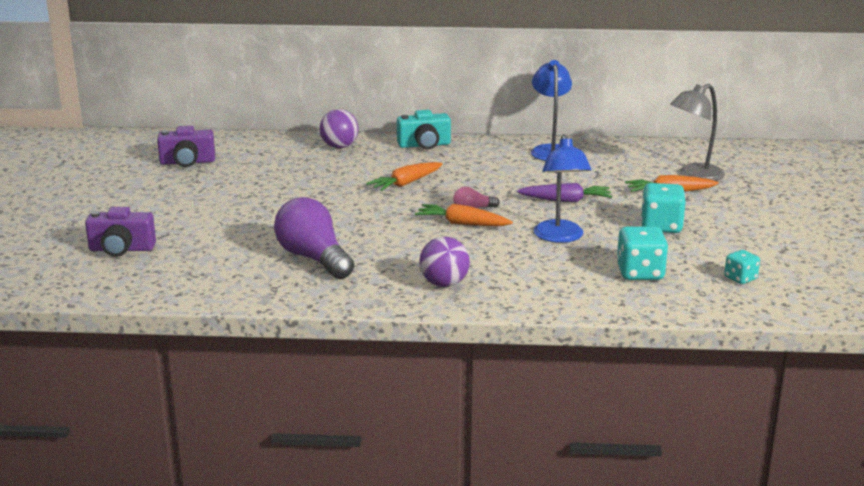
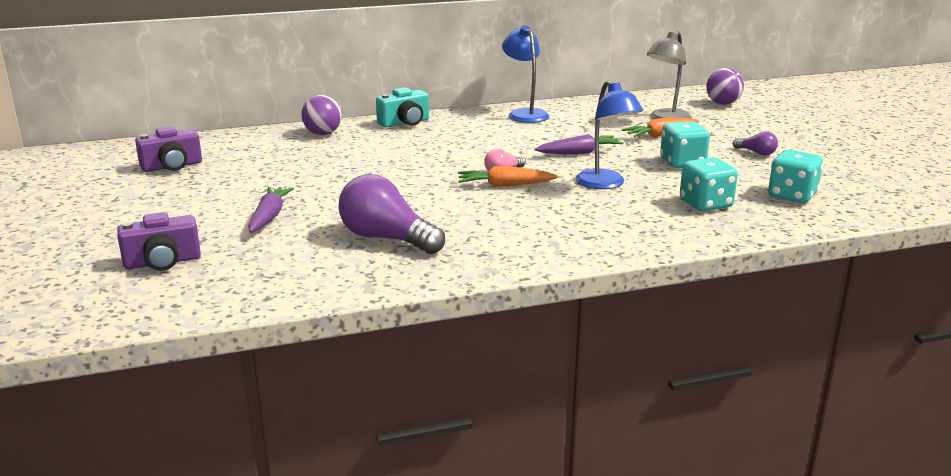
camera: 20 degrees left, 0 degrees up
orange carrot [366,162,443,191] -> none
purple ball [419,237,470,287] -> purple ball moved to [706,68,744,105]
turquoise dice [724,250,760,284] -> turquoise dice [768,150,823,203], size x1.71
none -> purple carrot [248,187,294,233]
none -> purple light bulb [733,131,778,156]

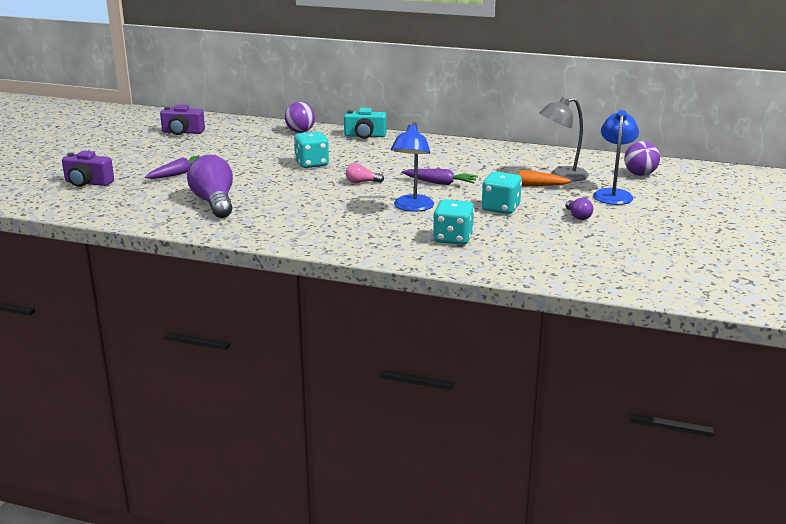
camera: 35 degrees right, 0 degrees up
orange carrot [458,166,558,187] -> none
blue lamp [502,25,549,123] -> blue lamp moved to [593,110,639,205]
turquoise dice [768,150,823,203] -> turquoise dice moved to [294,131,329,168]

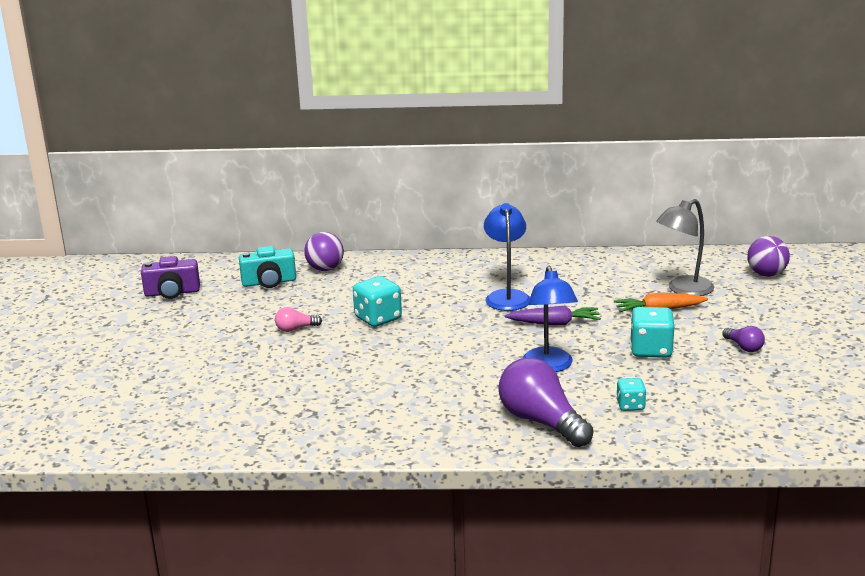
camera: 15 degrees left, 0 degrees up
purple camera [62,151,114,187] -> none
purple carrot [145,155,200,179] -> none
purple light bulb [187,155,233,218] -> purple light bulb moved to [498,358,594,447]
turquoise camera [344,108,386,139] -> turquoise camera moved to [239,246,296,288]
pink light bulb [346,163,384,183] -> pink light bulb moved to [275,307,322,332]
turquoise dice [433,199,475,245] -> turquoise dice [616,378,646,411], size x0.59
blue lamp [593,110,639,205] -> blue lamp moved to [484,203,530,311]

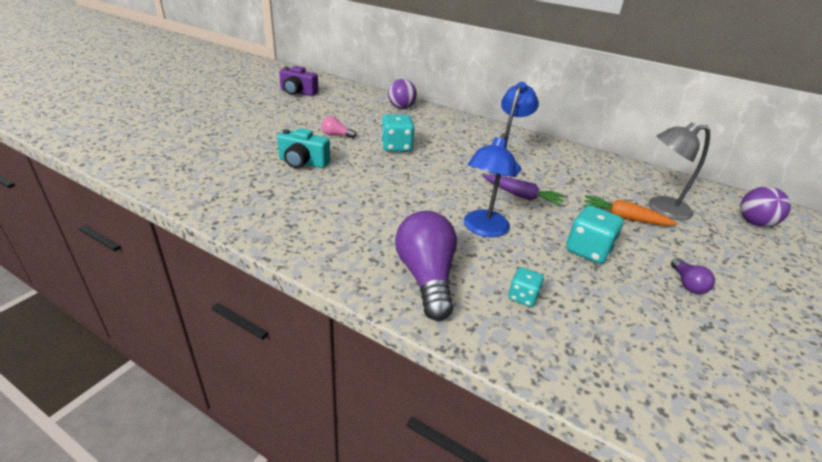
camera: 25 degrees right, 10 degrees up
turquoise camera [239,246,296,288] -> turquoise camera moved to [277,128,330,168]

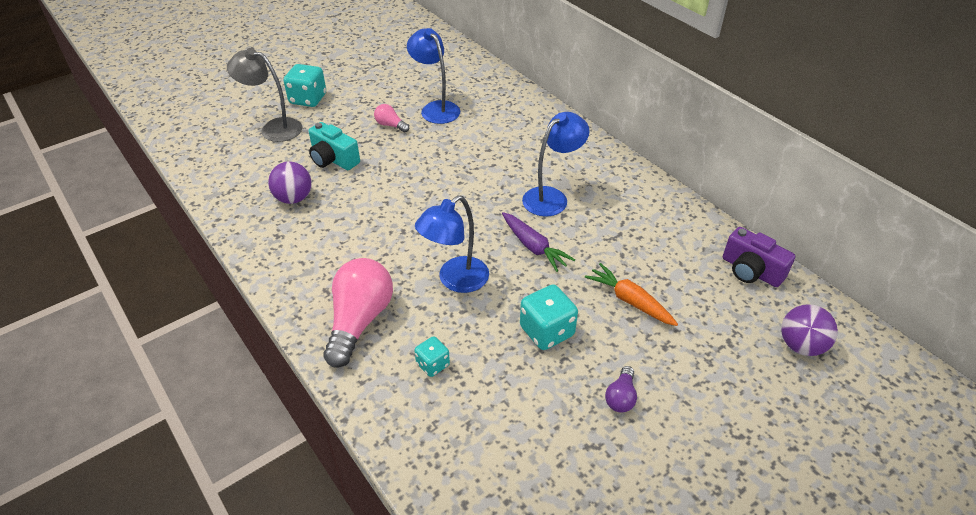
camera: 25 degrees right, 10 degrees up
purple camera [279,66,319,96] -> purple camera moved to [723,227,795,287]
turquoise dice [381,114,415,152] -> turquoise dice moved to [284,64,326,107]
purple ball [388,79,417,109] -> purple ball moved to [268,161,312,204]
purple light bulb [395,211,457,321] -> pink light bulb [323,258,393,368]
grey lamp [649,123,710,220] -> grey lamp moved to [227,48,302,142]
none -> blue lamp [407,28,460,124]

